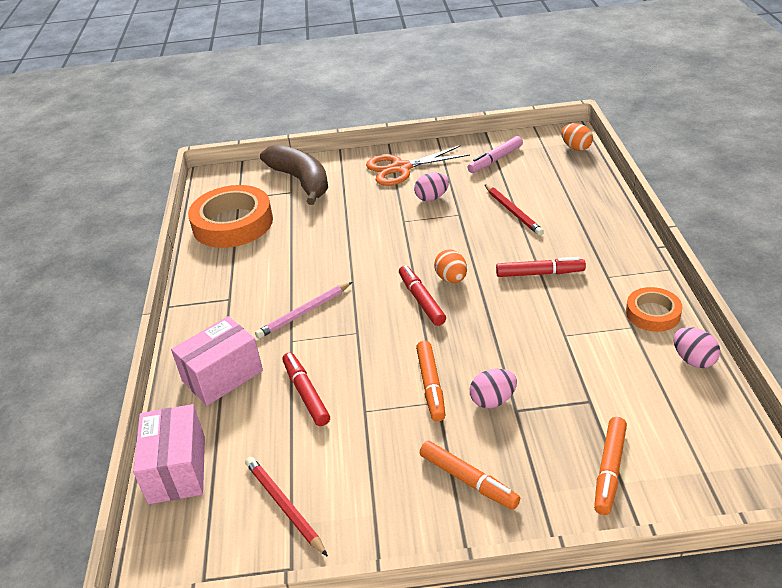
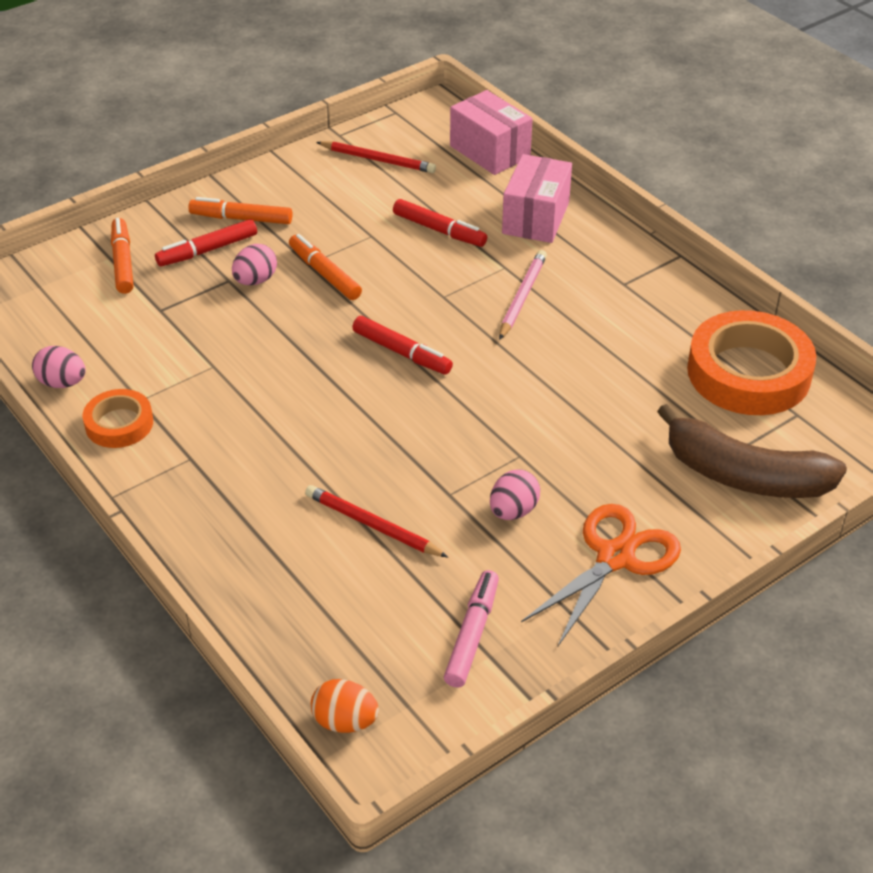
camera: 145 degrees right, 5 degrees up
orange egg [434,249,467,283] -> none
red marker [496,257,586,277] -> red marker moved to [155,219,257,266]

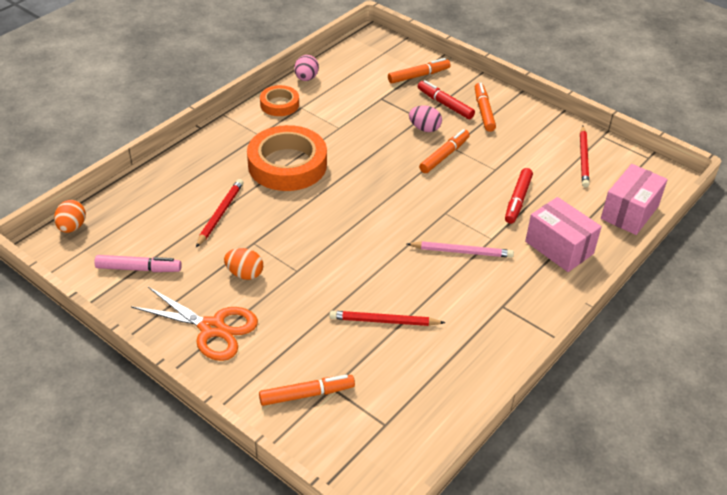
camera: 75 degrees right, 0 degrees up
red marker [352,316,453,374] -> none
pink egg [490,469,540,520] -> orange egg [224,248,263,280]
pink box [502,154,572,243] -> pink box turned 45 degrees clockwise [525,197,602,272]
brown banana [657,404,847,498] -> orange marker [259,374,355,406]
orange tape [687,310,817,415] -> orange tape moved to [247,125,327,191]
none -> red pencil [329,311,445,326]

